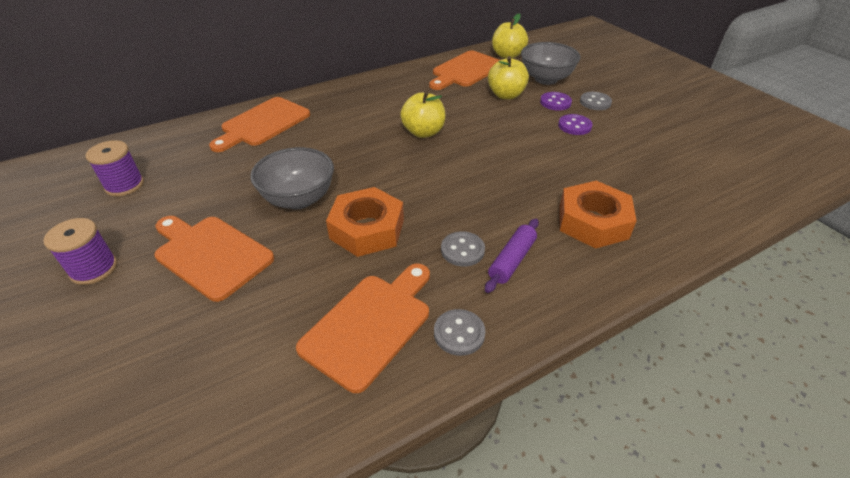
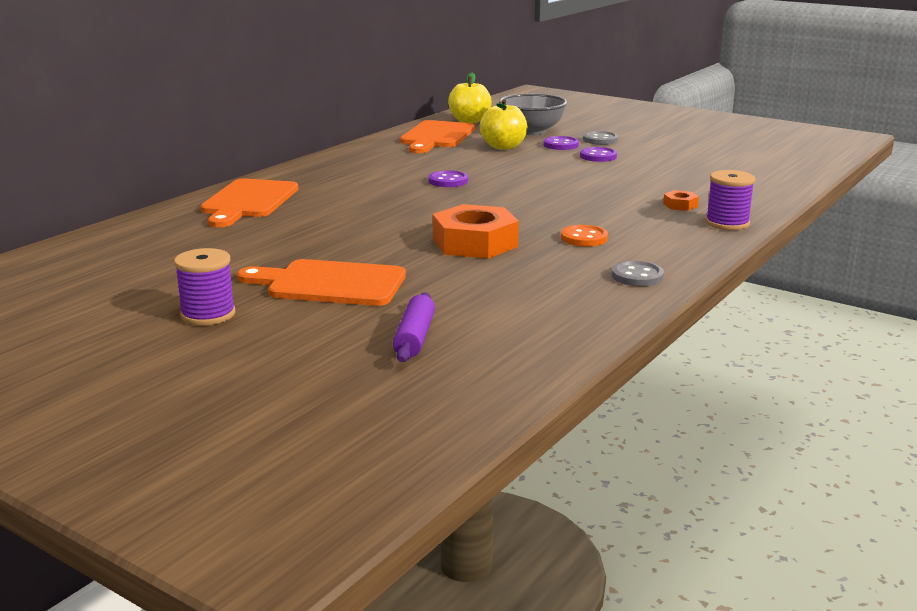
camera: 25 degrees left, 20 degrees down
purple spool [85,140,144,197] -> purple spool moved to [706,170,755,230]
grey bowl [250,147,334,209] -> none
orange cutting board [296,264,430,393] -> none
yellow apple [400,91,446,138] -> purple button [428,170,468,187]
grey button [441,231,485,267] -> orange button [561,225,608,247]
purple rolling pin [485,219,539,293] -> purple rolling pin moved to [393,292,435,362]
orange nut [559,181,636,249] -> orange nut [663,190,699,211], size x0.43

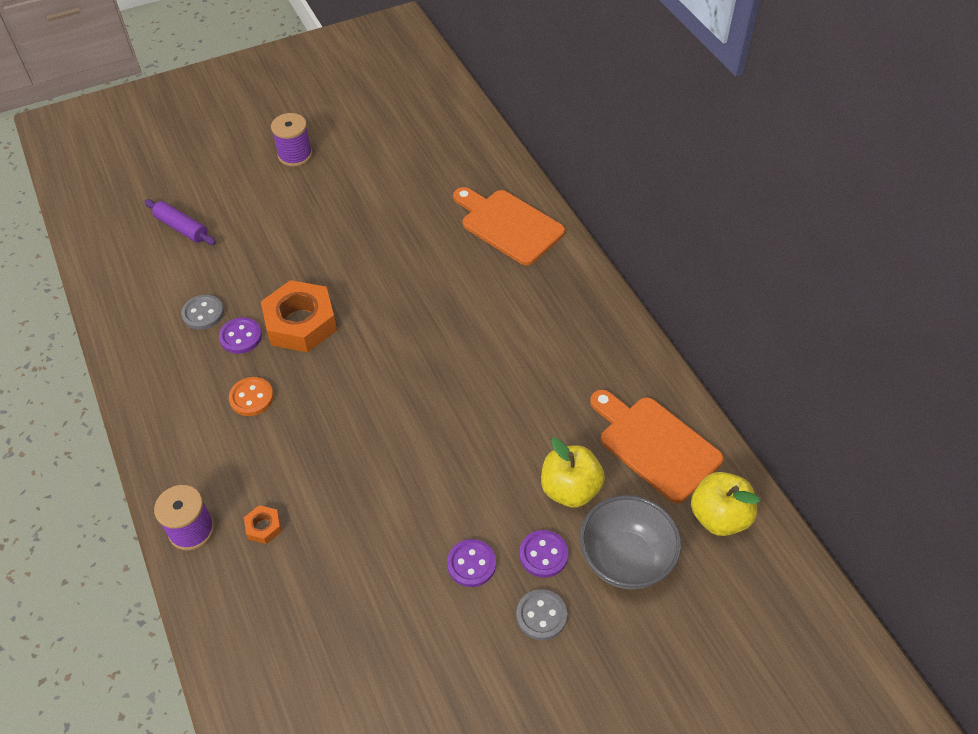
camera: 120 degrees right, 30 degrees up
orange cutting board [237,259,406,306] -> none
purple button [428,170,468,187] -> purple button moved to [219,317,262,354]
grey button [611,261,664,286] -> grey button moved to [181,295,224,330]

